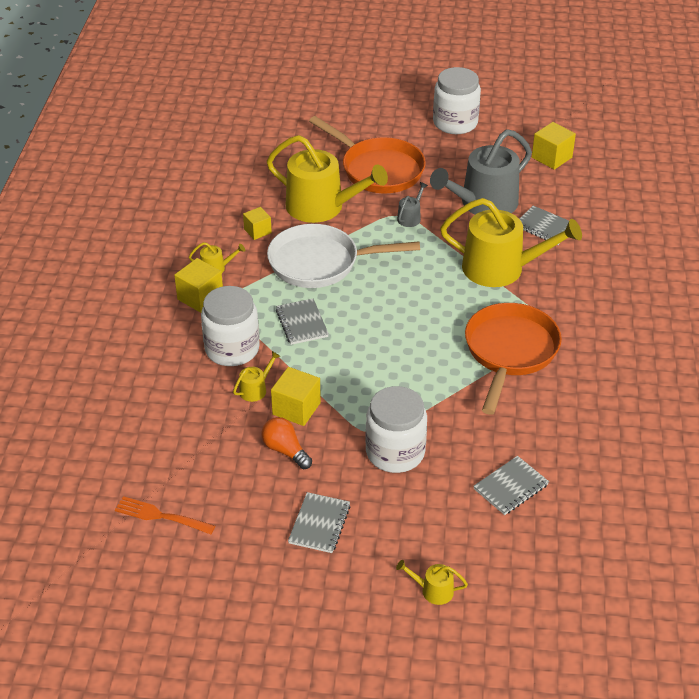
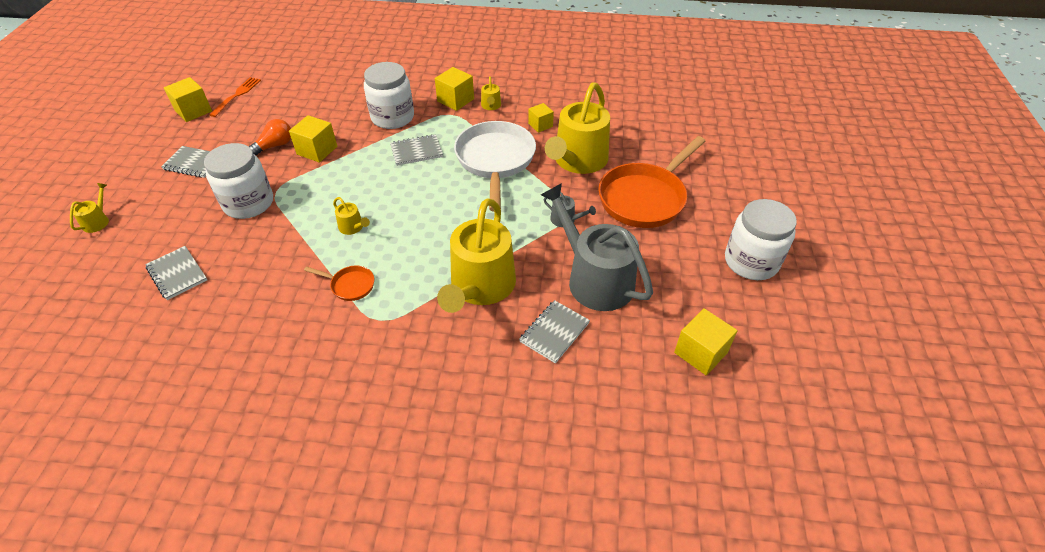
camera: 90 degrees right, 5 degrees up
yellow watering can [233,351,280,402] -> yellow watering can moved to [333,197,370,235]
orange pan [465,303,562,415] -> orange pan [304,266,374,301], size x0.44
none -> yellow cube [164,77,212,122]

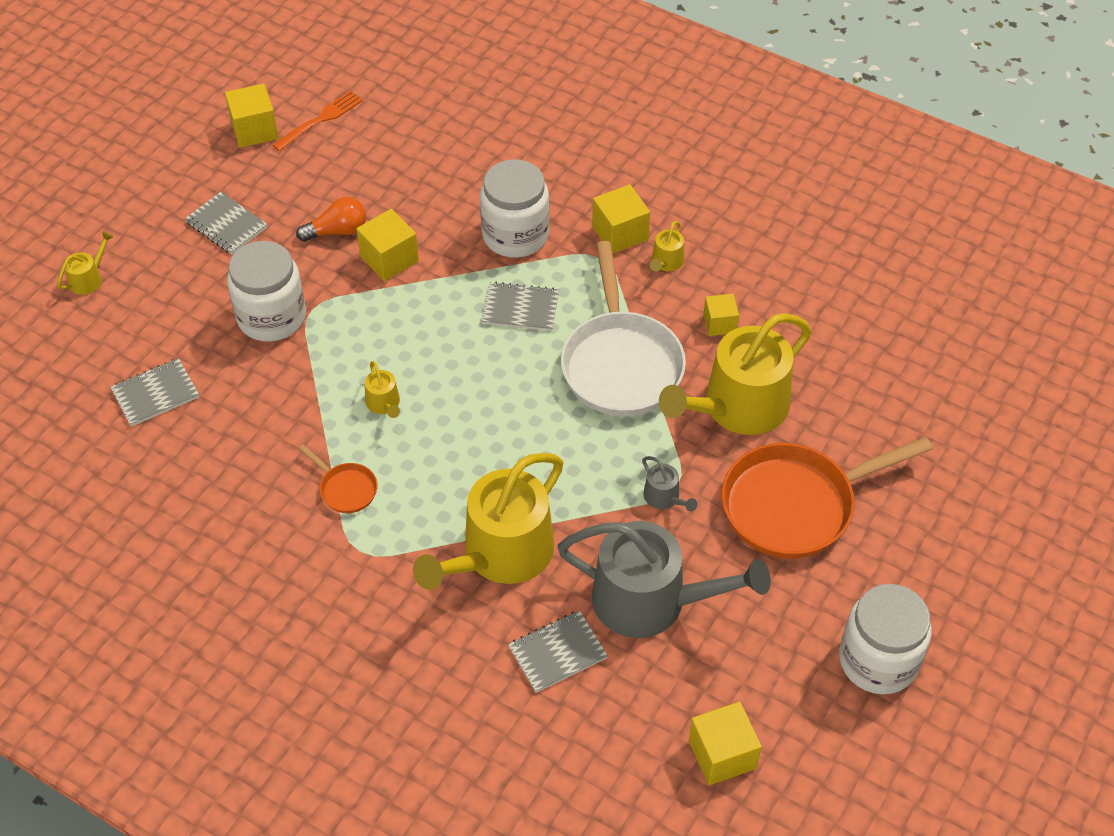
camera: 25 degrees right, 5 degrees up
grey notebook [145,246,207,300] -> grey notebook turned 75 degrees clockwise [110,358,199,427]
white pan [454,121,536,212] -> white pan turned 150 degrees clockwise [561,241,686,416]
grey watering can [541,183,653,311] -> grey watering can turned 120 degrees clockwise [557,521,771,638]

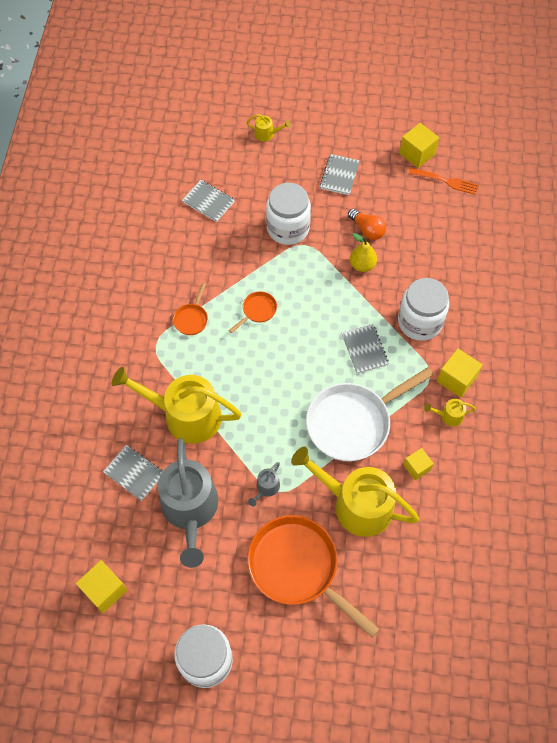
camera: 65 degrees right, 10 degrees up
yellow cube [356,209,419,281] -> yellow pear [350,233,377,272]
yellow watering can [365,361,400,418] -> orange pan [229,291,277,333]

